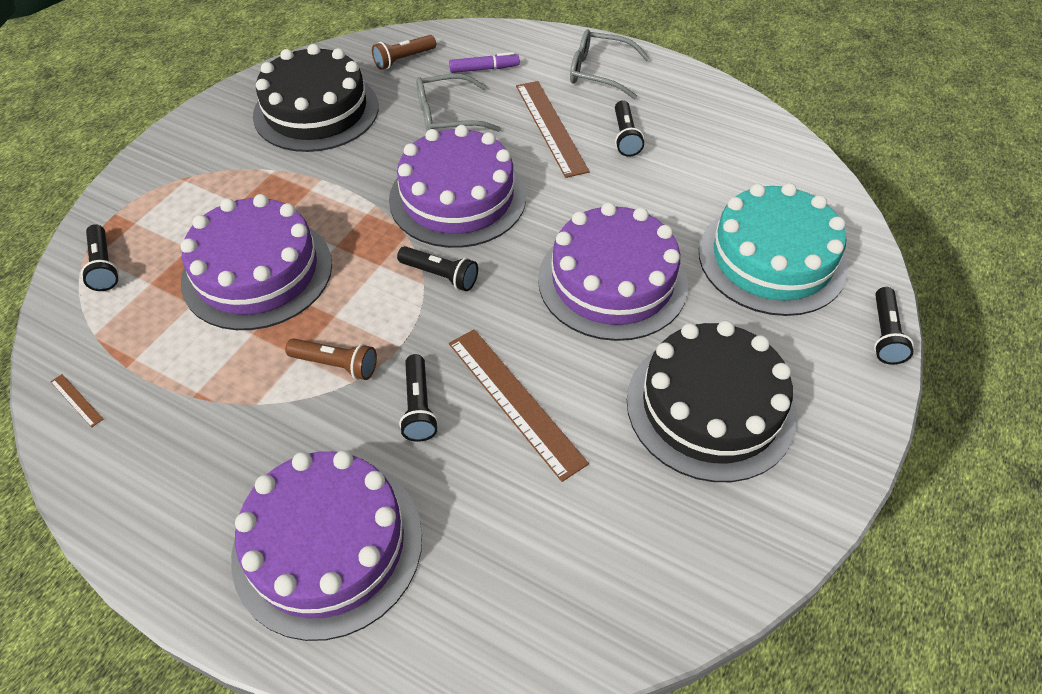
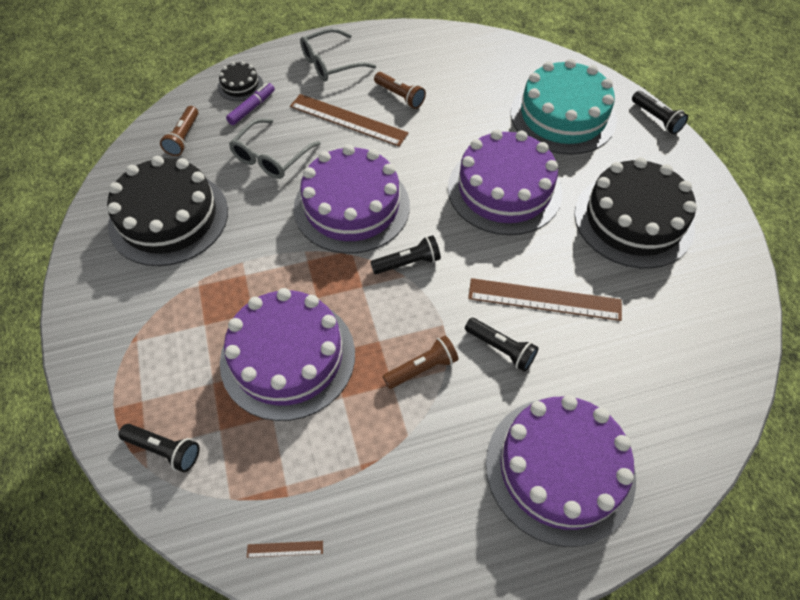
camera: 45 degrees left, 5 degrees up
black flashlight [615,100,644,157] -> brown flashlight [374,72,426,109]
none -> black cake [218,61,263,101]

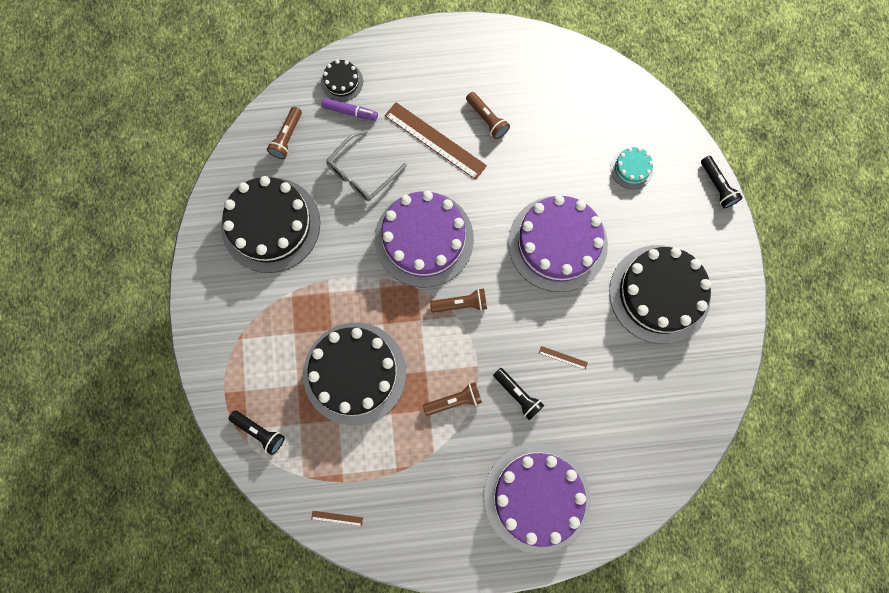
camera: 10 degrees right, 20 degrees up
purple cake [220,288,355,421] -> black cake [303,322,406,426]
purple marker [226,83,275,125] -> purple marker turned 60 degrees clockwise [322,98,378,121]
grey glasses [300,28,376,82] -> none
black flashlight [371,235,441,274] -> brown flashlight [430,288,487,313]
brown ruler [468,278,622,321] -> brown ruler [539,346,588,370], size x0.40
turquoise cake [511,59,617,155] -> turquoise cake [610,147,654,189], size x0.45

